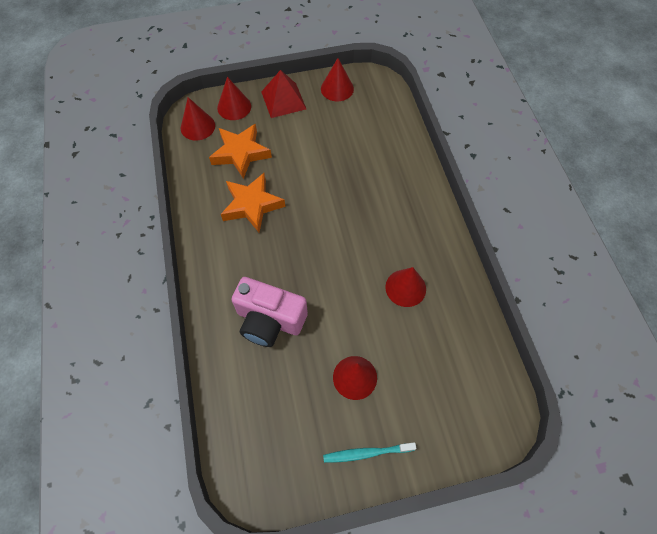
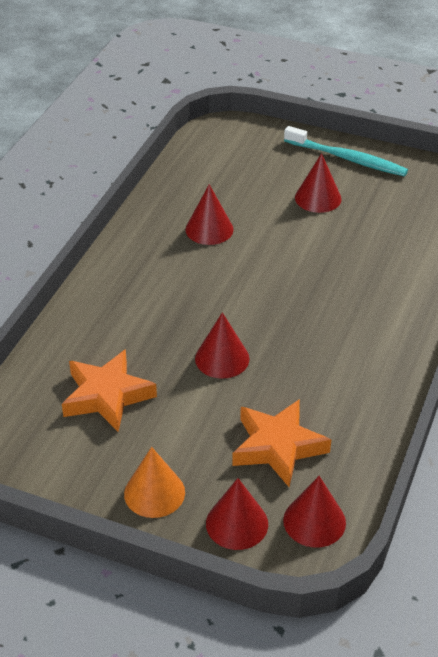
camera: 145 degrees left, 20 degrees down
orange star [221,173,285,232] -> orange star moved to [62,349,157,432]
pink camera [231,277,308,347] -> none
red pyramid [261,70,306,118] -> orange cone [124,447,185,518]
red cone [321,58,354,101] -> red cone moved to [195,312,249,379]
turquoise toothbrush [323,442,416,463] -> turquoise toothbrush [284,126,408,177], size x1.50

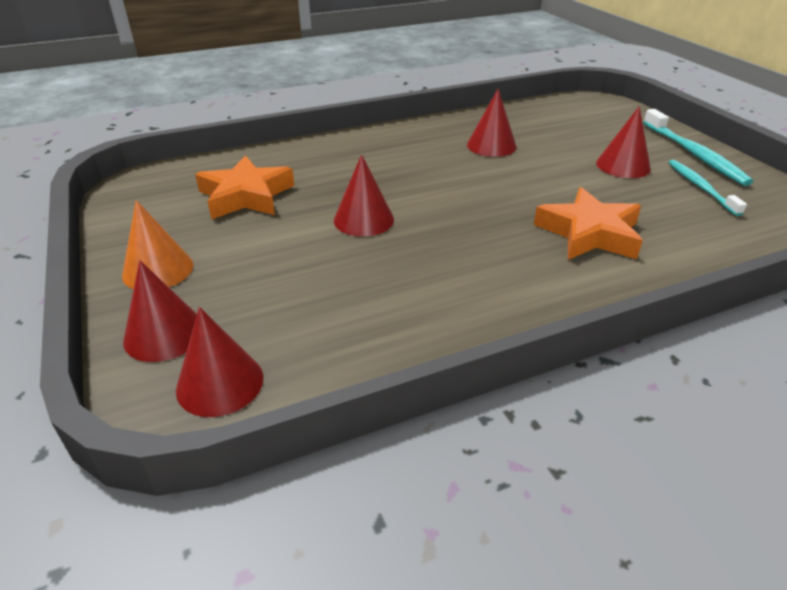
camera: 45 degrees right, 5 degrees down
orange star [232,399,331,487] -> orange star moved to [534,187,643,260]
none -> turquoise toothbrush [668,160,747,216]

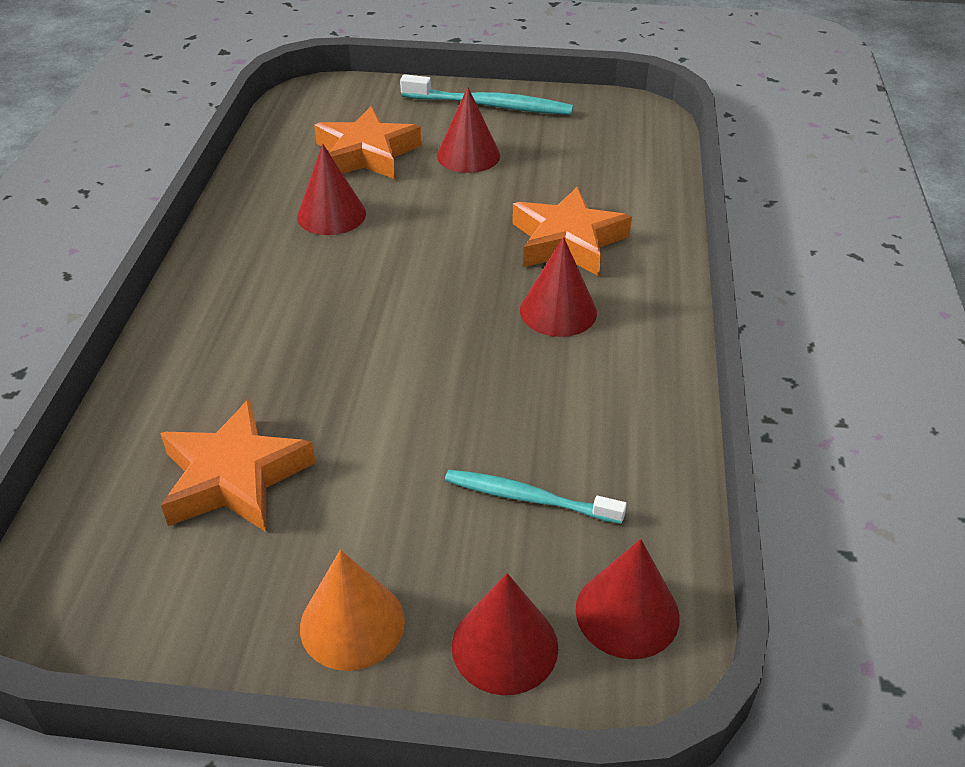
camera: 60 degrees left, 5 degrees up
red cone [334,154,394,237] -> red cone moved to [520,237,597,337]
turquoise toothbrush [668,160,747,216] -> turquoise toothbrush moved to [445,470,627,524]
none -> orange star [314,106,422,179]

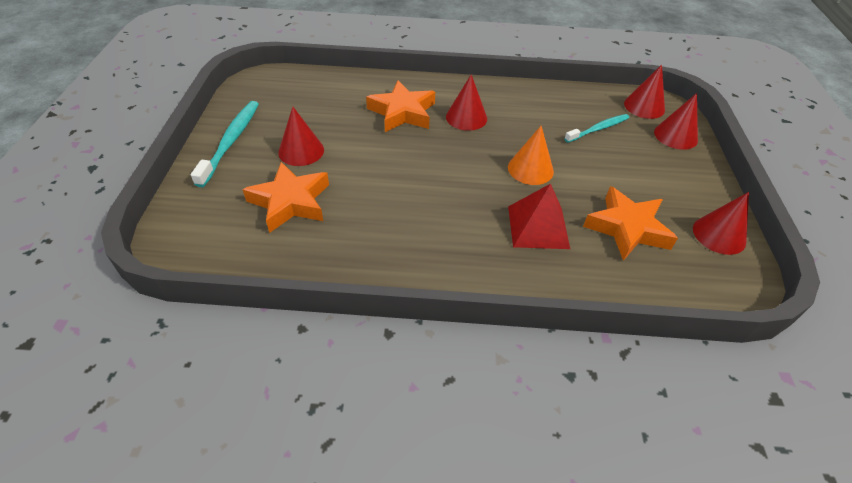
camera: 95 degrees left, 5 degrees up
red cone [297,144,366,235] -> red cone moved to [693,192,749,255]
orange cone [300,550,405,671] -> orange cone moved to [508,126,554,185]
turquoise toothbrush [445,470,627,524] -> turquoise toothbrush turned 135 degrees counterclockwise [564,114,630,143]
none -> red pyramid [508,184,570,249]

